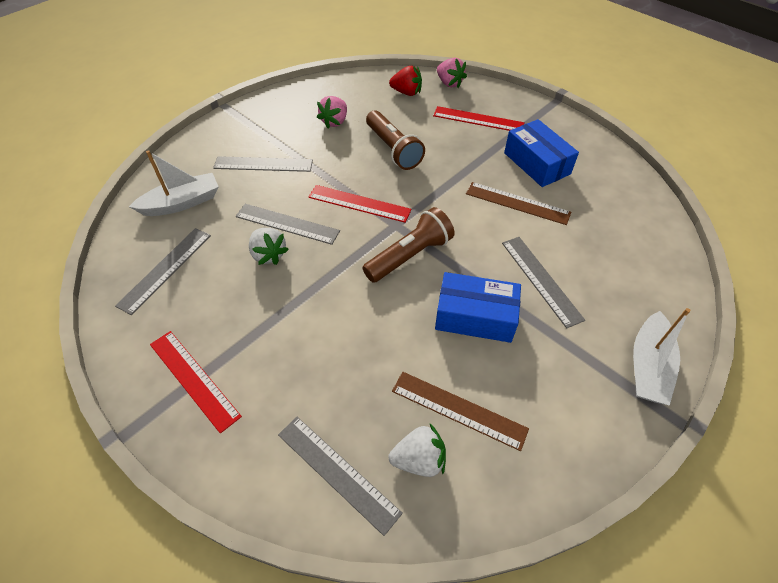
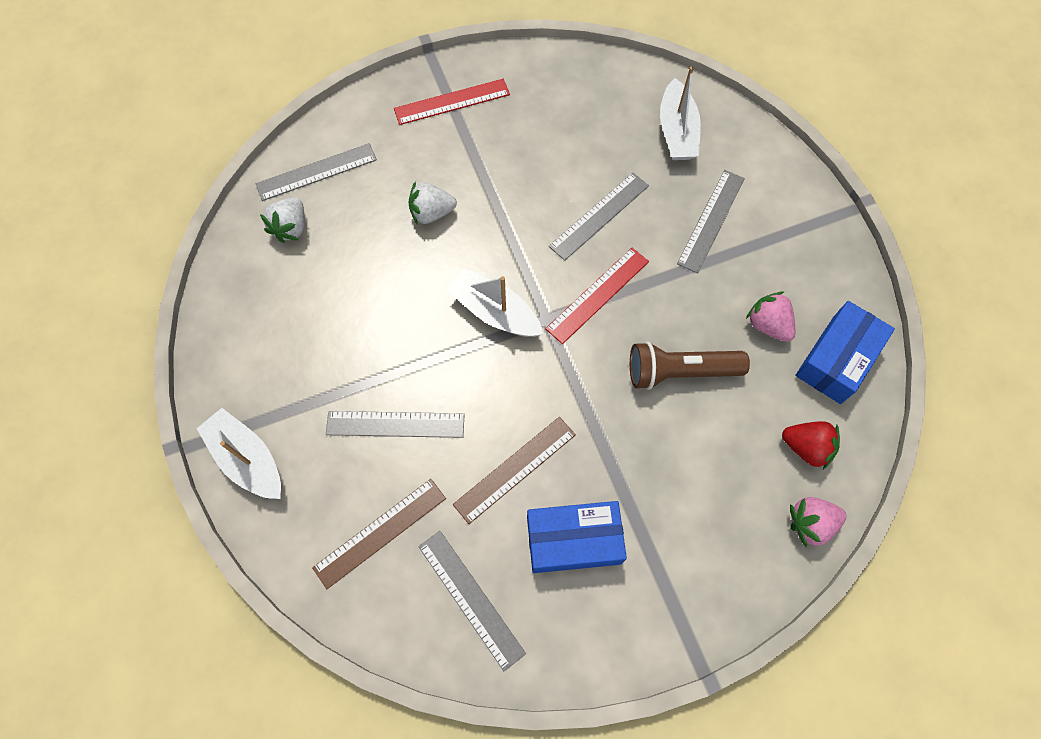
camera: 115 degrees right, 15 degrees up
grey ruler [115,228,211,315] -> grey ruler moved to [418,531,526,671]
white strawberry [249,228,289,265] -> white strawberry moved to [409,182,457,225]
brown flashlight [362,207,455,283] -> white boat [447,269,543,337]
red strawberry [389,66,422,96] -> red strawberry turned 105 degrees counterclockwise [782,421,840,470]
brown ruler [392,372,529,451] -> brown ruler moved to [312,479,446,589]
red ruler [433,106,525,131] -> none
blue box [435,272,521,343] -> blue box moved to [795,301,895,404]

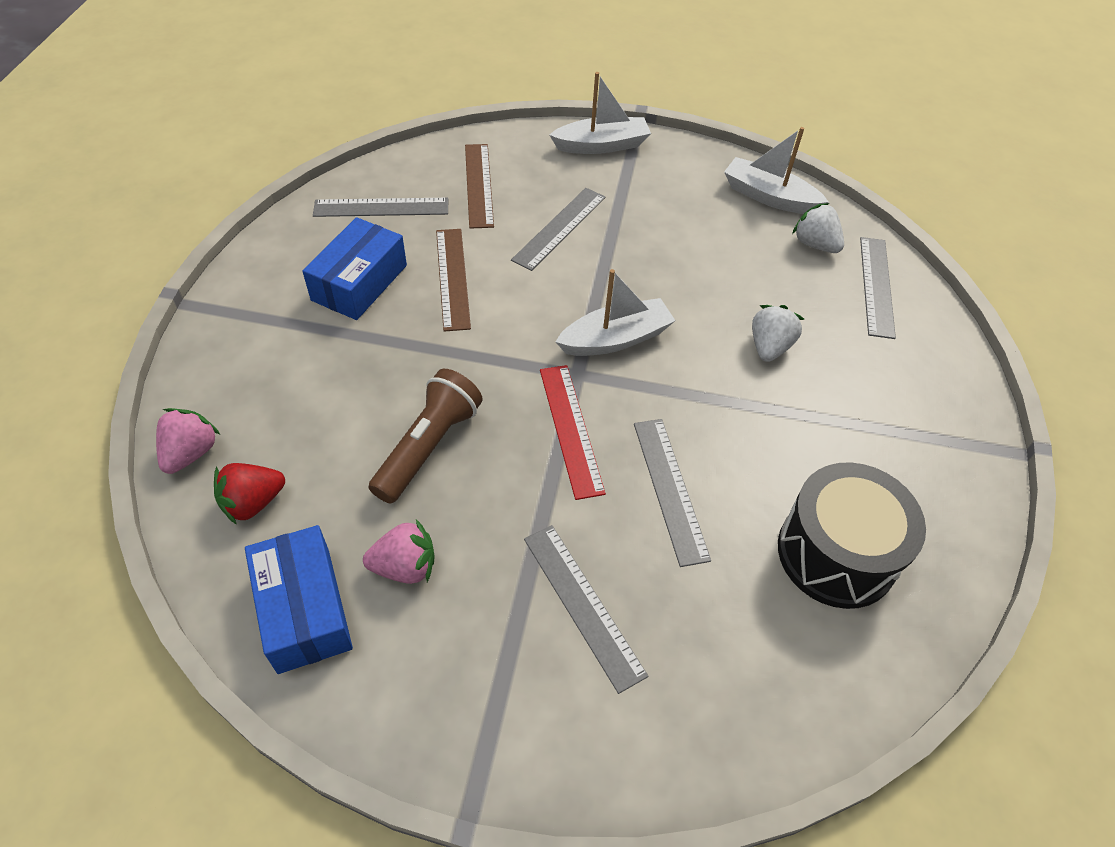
camera: 120 degrees right, 15 degrees down
red ruler [394,79,510,125] -> none
white boat [660,66,701,160] -> white boat moved to [724,127,828,214]
none -> black drum [778,462,926,609]

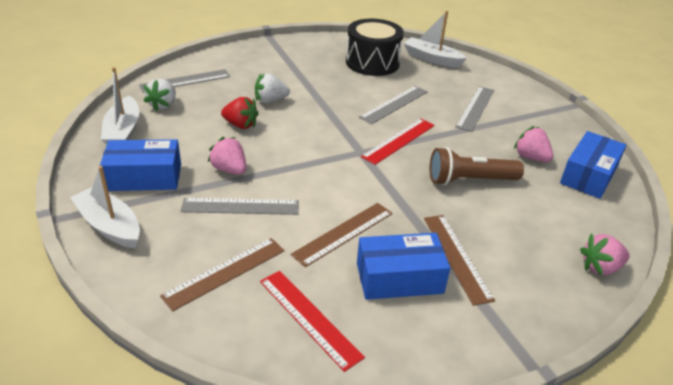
camera: 125 degrees left, 15 degrees down
red strawberry [214,463,285,525] -> red strawberry moved to [221,97,259,129]
grey ruler [313,198,448,217] -> red ruler [260,271,365,372]
white boat [555,269,676,356] -> white boat moved to [403,11,467,68]
none -> blue box [100,139,181,191]
none -> pink strawberry [208,137,246,175]
none -> brown ruler [424,215,495,306]

